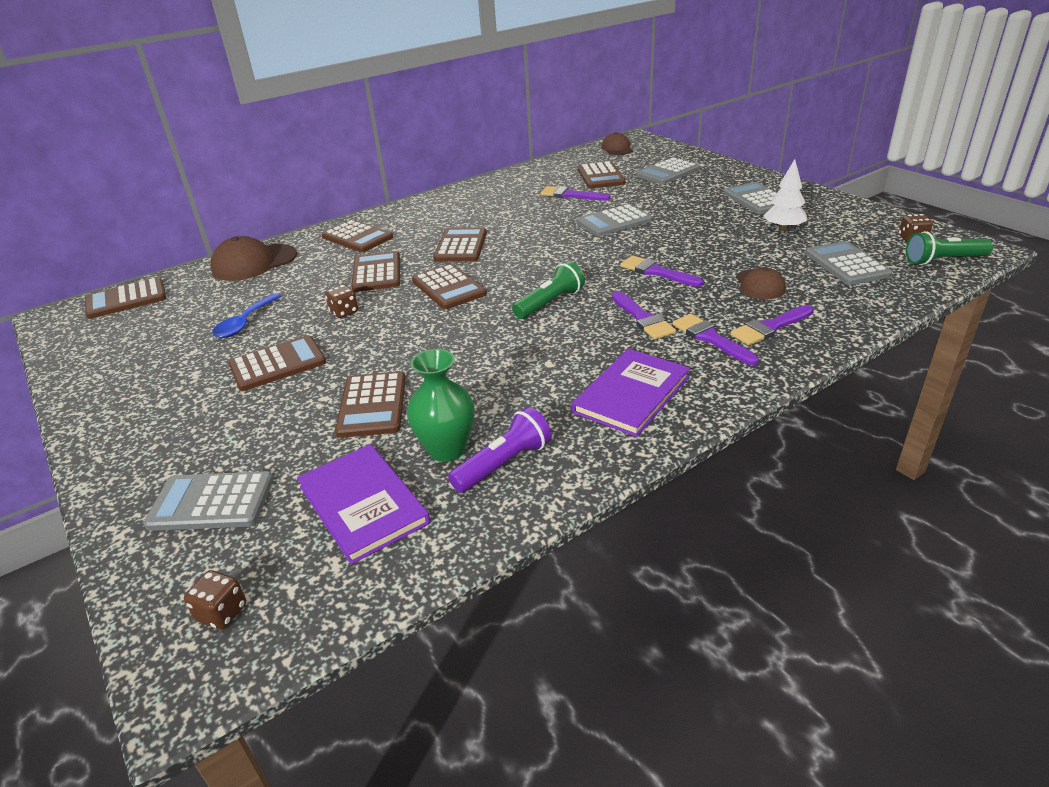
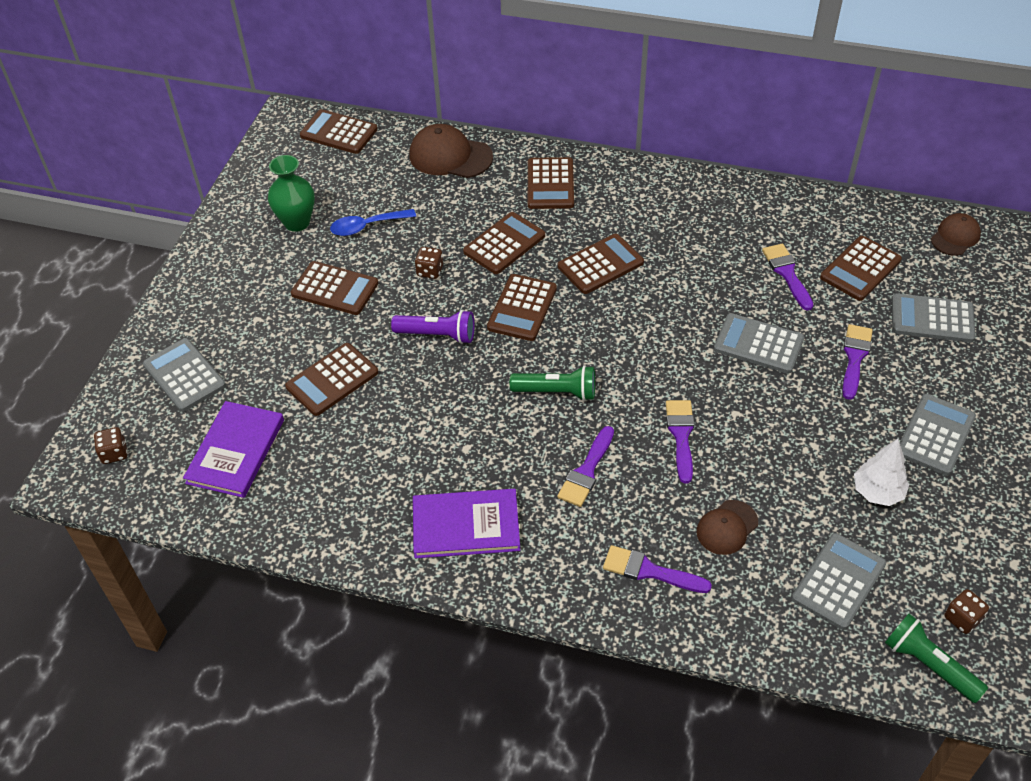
camera: 50 degrees right, 15 degrees up
green vase [407,349,474,462] -> green vase moved to [268,155,315,232]
purple flashlight [448,407,552,493] -> purple flashlight moved to [391,310,475,344]
purple brush [672,314,759,365] -> purple brush moved to [842,324,873,400]

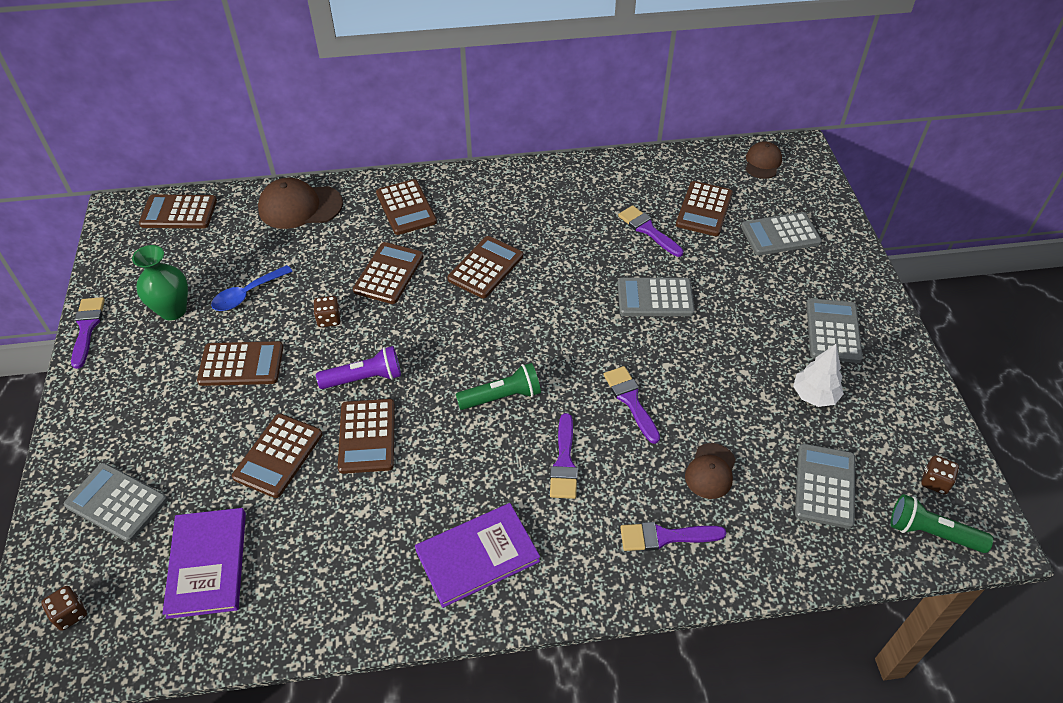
camera: 25 degrees left, 0 degrees up
brown calculator [487,274,557,341] -> brown calculator moved to [338,399,395,474]
purple brush [842,324,873,400] -> purple brush moved to [71,297,105,369]

